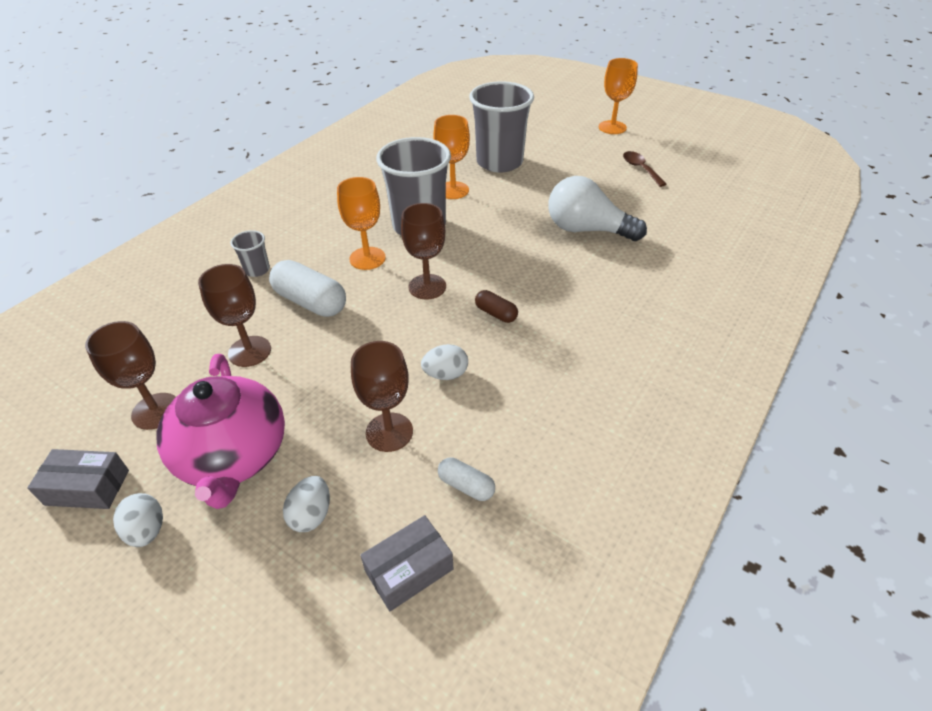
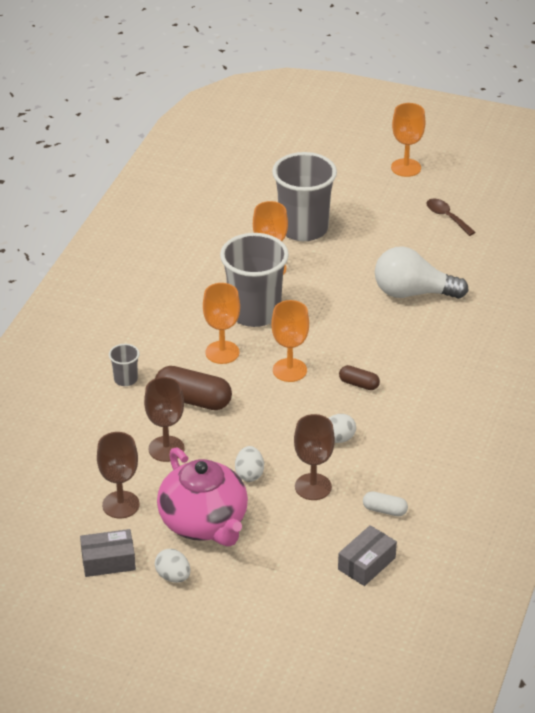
camera: 15 degrees left, 5 degrees down
white capsule [269,260,346,317] -> brown capsule [155,366,232,410]
white egg [283,476,330,532] -> white egg moved to [235,446,264,482]
brown goblet [401,203,446,299] -> orange goblet [271,300,309,382]

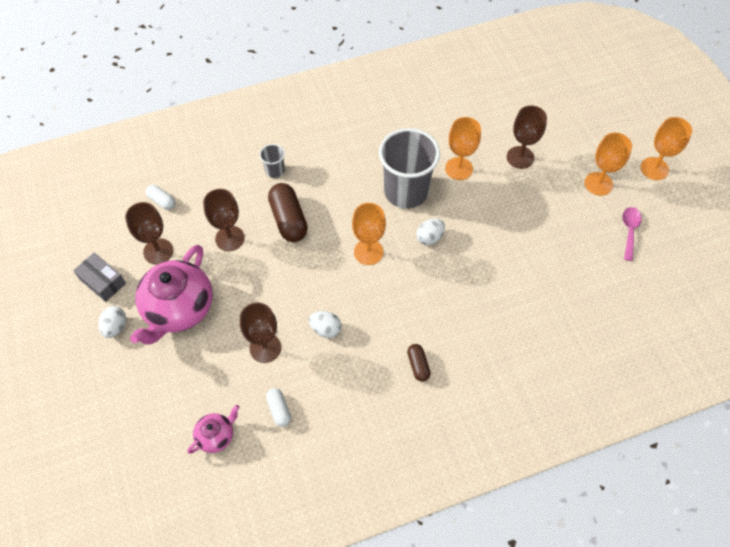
camera: 50 degrees right, 20 degrees up
orange goblet [203,283,240,364] -> orange goblet moved to [584,132,632,196]
white egg [235,446,264,482] -> white egg moved to [416,218,445,245]
grey cup [272,152,337,241] -> brown goblet [507,105,547,169]
grey box [338,525,397,586] -> pink teapot [187,405,240,454]
brown capsule [339,365,380,390] -> brown capsule moved to [407,344,431,382]
white light bulb [375,246,469,299] -> none
brown spoon [426,199,476,236] -> pink spoon [623,207,642,261]
none -> white capsule [145,185,175,210]

